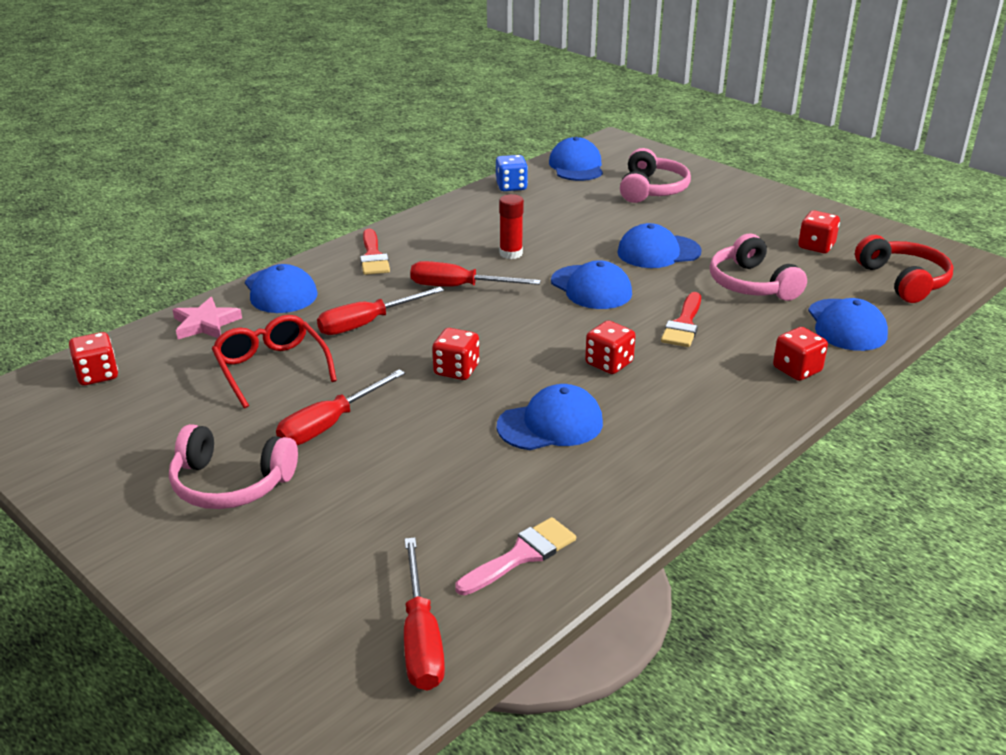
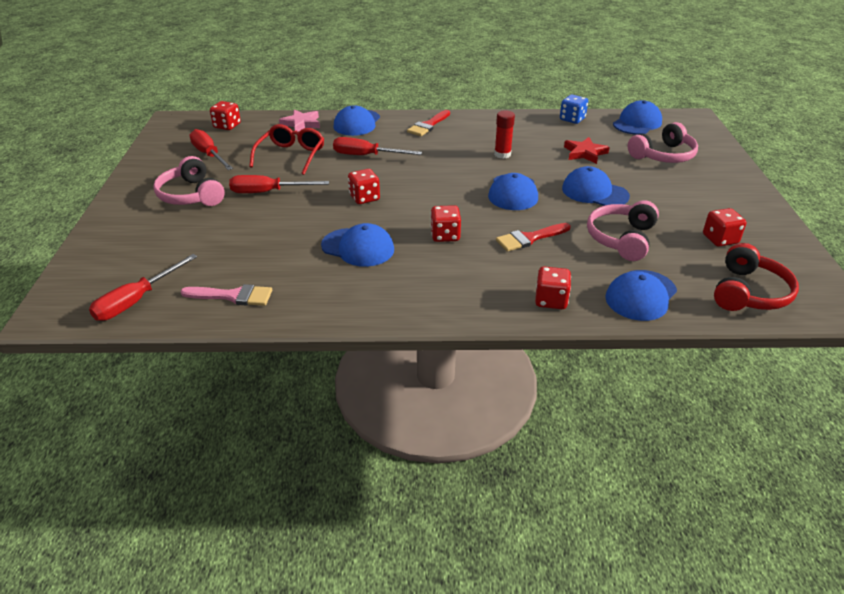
camera: 45 degrees right, 5 degrees up
red screwdriver [410,261,541,286] -> red screwdriver moved to [189,129,233,170]
none -> red star [564,137,610,164]

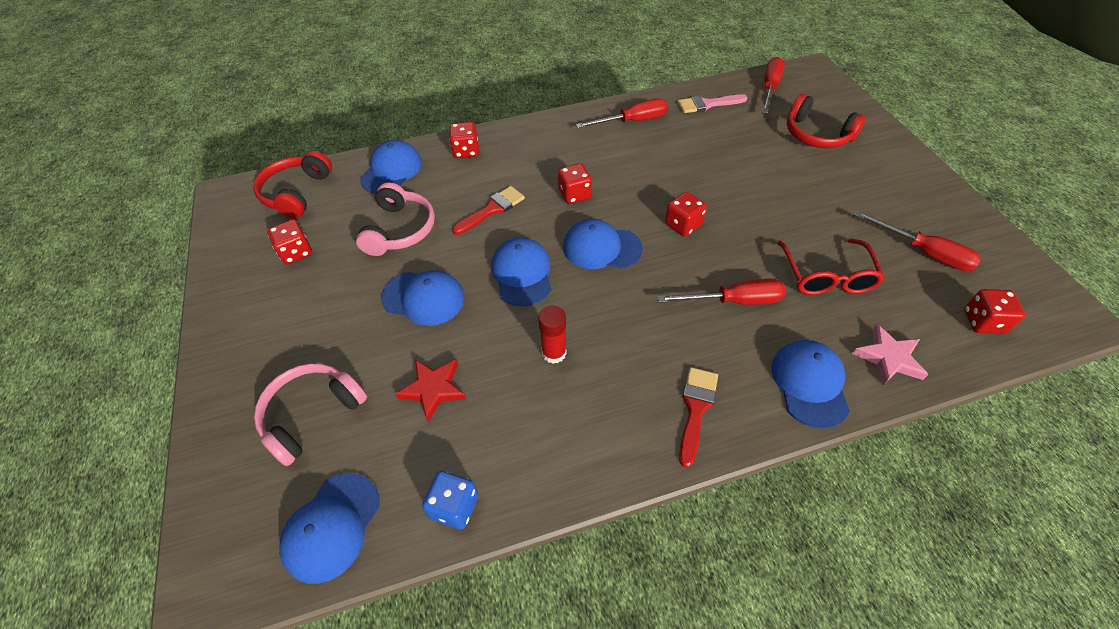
camera: 165 degrees right, 15 degrees up
pink headphones [153,156,225,206] -> none
red screwdriver [229,175,329,193] -> red screwdriver moved to [576,98,668,128]
blue cap [321,223,394,267] -> blue cap moved to [563,219,643,269]
none -> red headphones [786,94,866,148]

